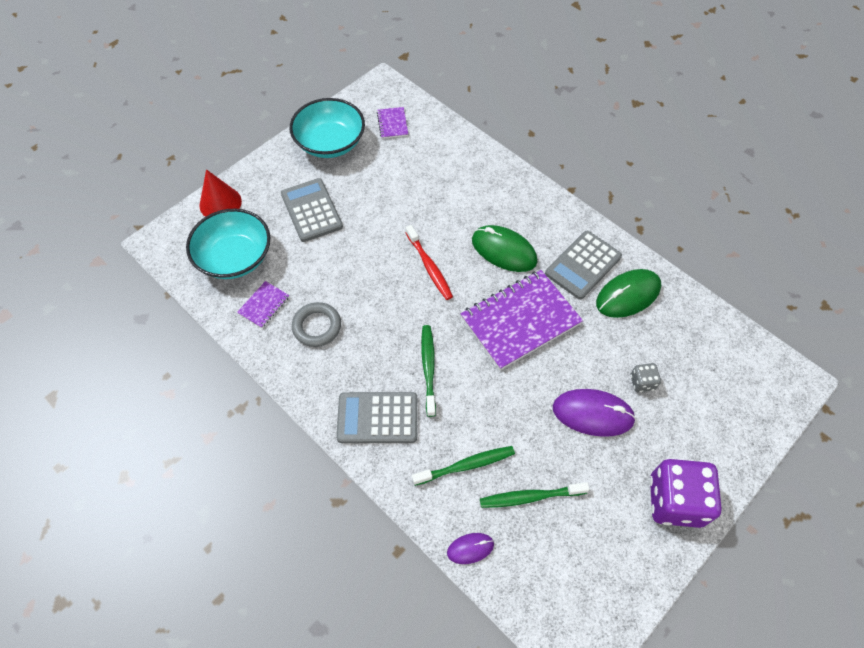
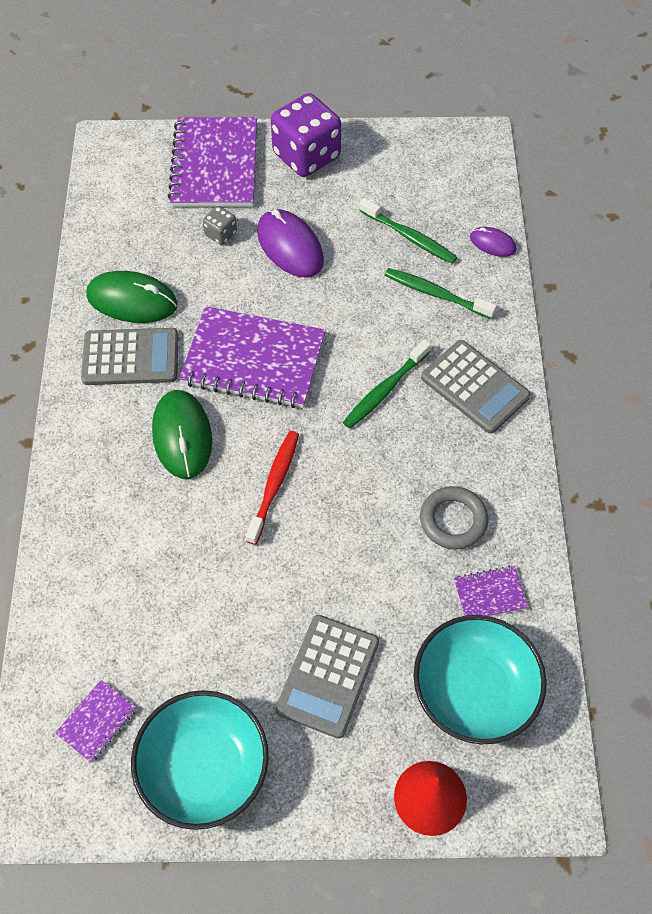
camera: 135 degrees left, 0 degrees up
none -> purple notebook [168,117,257,207]

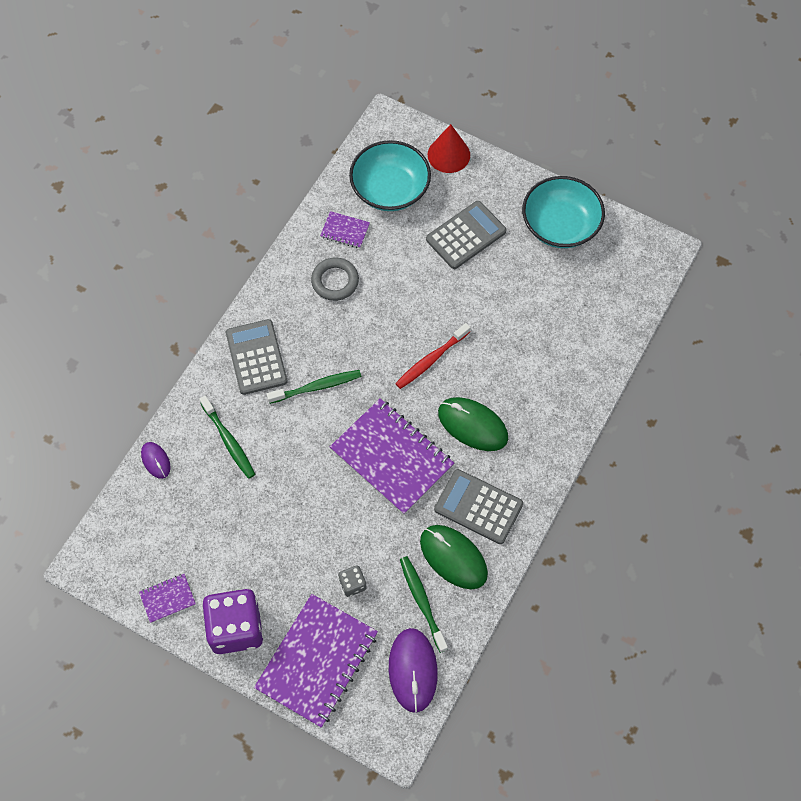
camera: 150 degrees left, 5 degrees up
purple notebook [55,680,137,763] -> purple notebook moved to [139,574,196,623]
green mouse [152,390,212,479] -> green mouse turned 75 degrees counterclockwise [438,397,508,451]
purple mouse [257,209,324,277] -> purple mouse moved to [389,628,438,713]
green toothbrush [360,198,457,264] -> green toothbrush moved to [400,556,448,653]

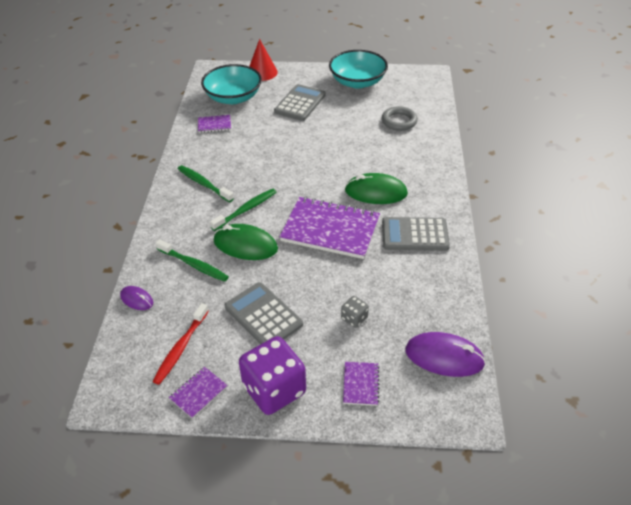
camera: 25 degrees left, 20 degrees down
grey calculator [226,319,288,395] -> grey calculator moved to [225,282,303,344]
purple notebook [254,594,378,728] -> purple notebook [343,362,380,406], size x0.45
grey ring [311,258,359,301] -> grey ring moved to [382,106,418,131]
purple mouse [389,628,438,713] -> purple mouse turned 45 degrees counterclockwise [405,332,486,377]
red toothbrush [395,323,471,389] -> red toothbrush moved to [152,303,209,385]
green toothbrush [400,556,448,653] -> green toothbrush moved to [178,165,234,202]
green mouse [420,525,488,589] -> green mouse moved to [214,224,278,260]

